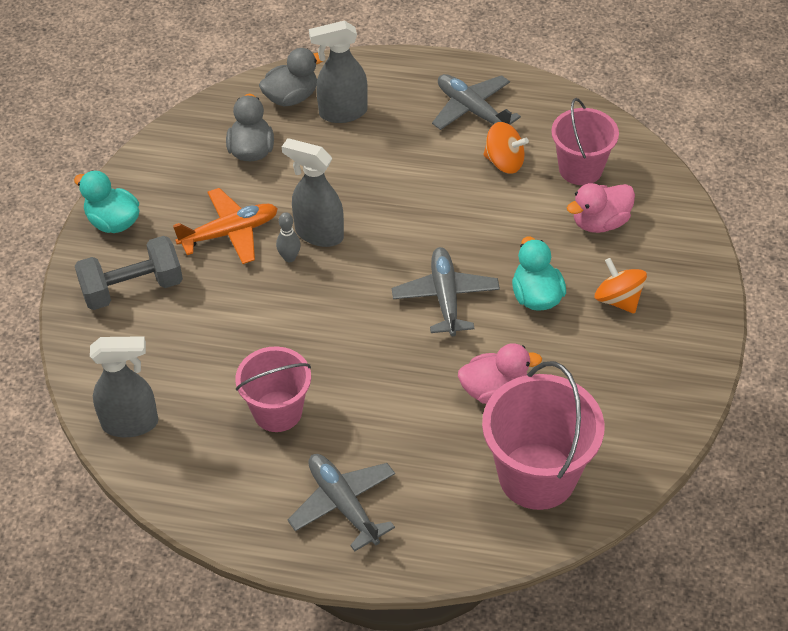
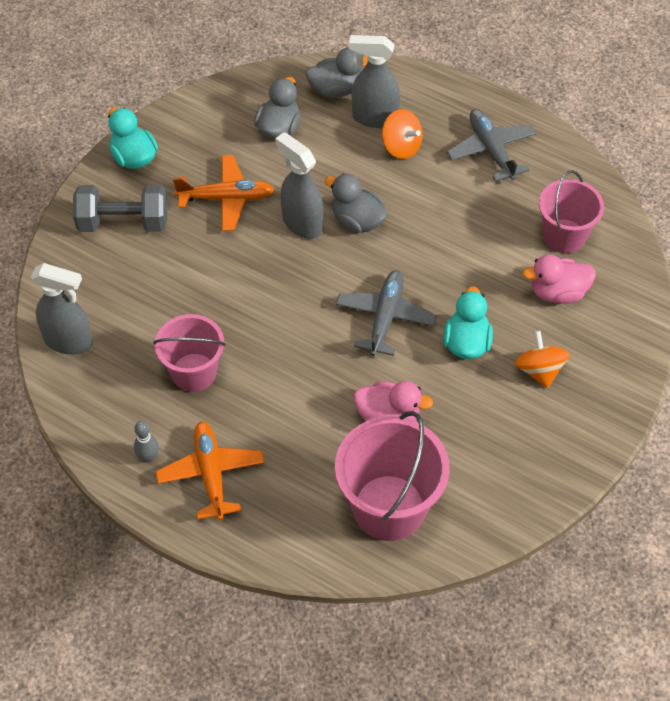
camera: 20 degrees right, 5 degrees up
grey bowling pin [276,212,301,262] -> grey bowling pin moved to [134,421,159,463]
grey plane [288,454,395,552] -> orange plane [156,421,265,520]
orange spinning top [483,122,529,174] -> orange spinning top moved to [382,109,423,159]
none -> grey duck [325,173,387,233]

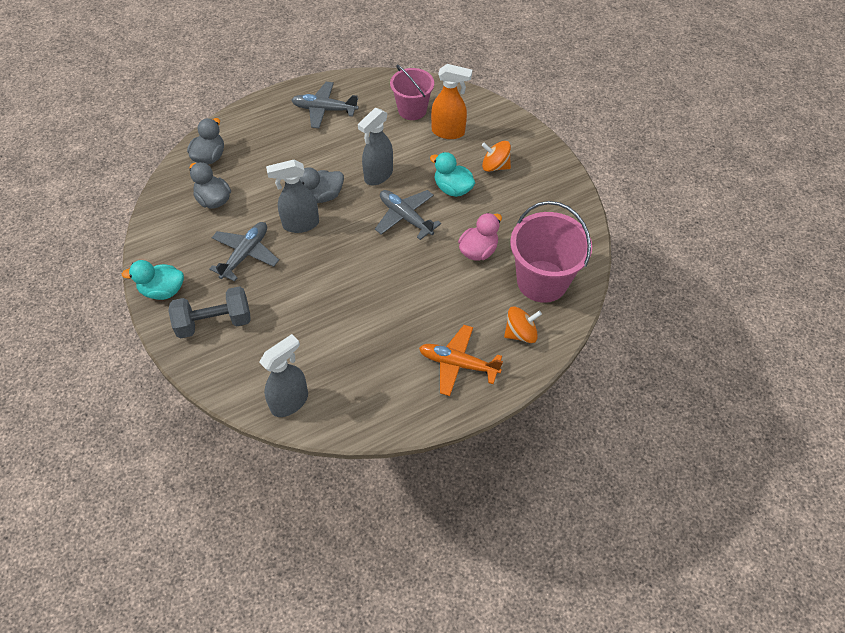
camera: 60 degrees left, 0 degrees up
grey dumbbell [73,185,167,232] -> grey dumbbell turned 45 degrees clockwise [169,286,251,339]
grey bowling pin [134,421,159,463] -> none
pink bucket [154,314,226,392] -> none
orange plane [173,155,274,231] -> grey plane [209,222,279,282]
grey spray bottle [349,35,400,128] -> grey spray bottle moved to [358,108,393,185]
orange spinning top [382,109,423,159] -> orange spinning top moved to [504,306,542,343]
pink duck [522,254,596,304] -> orange spray bottle [431,64,472,139]

